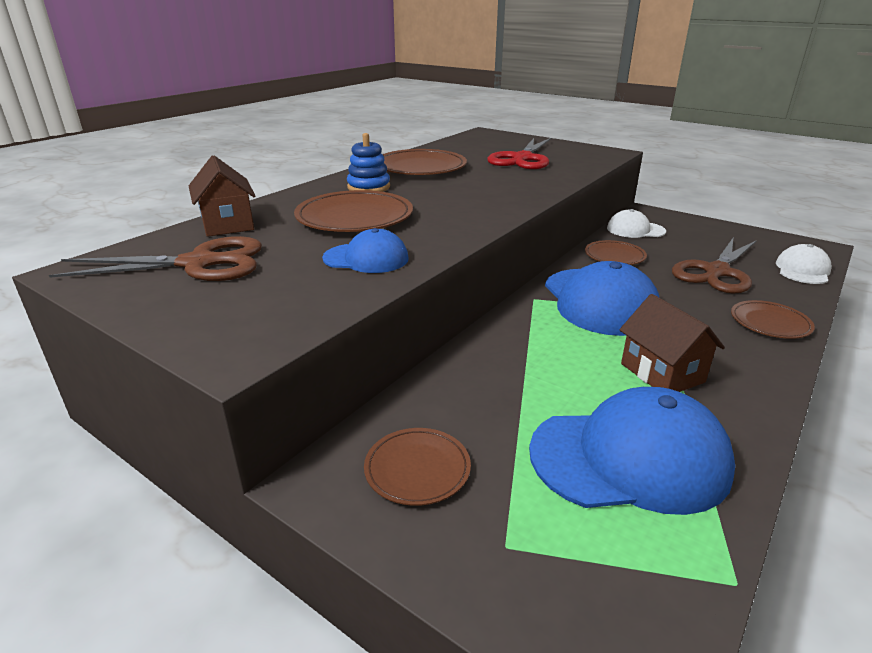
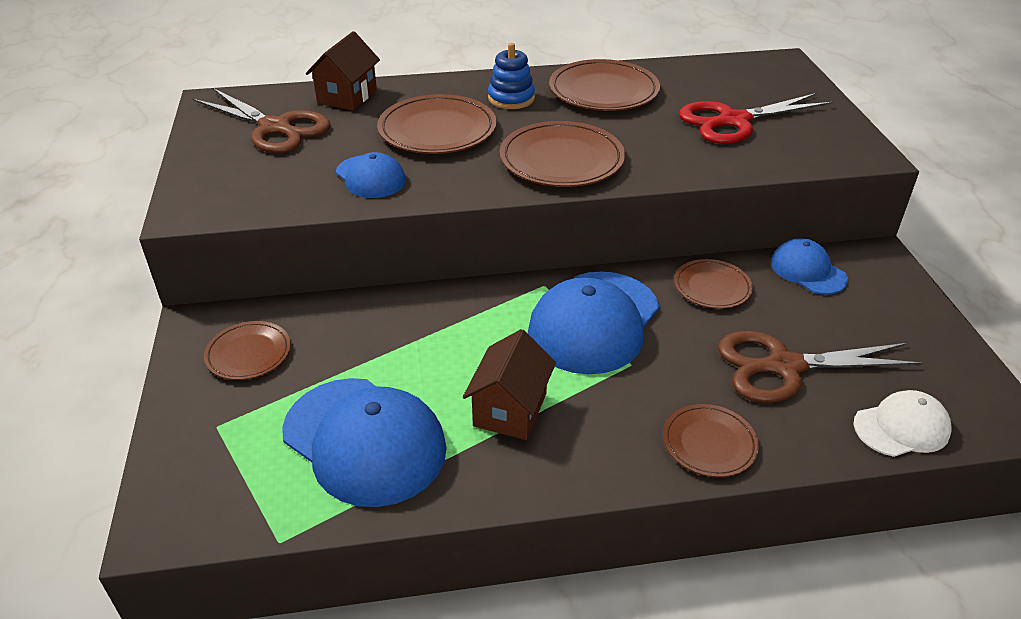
camera: 45 degrees right, 10 degrees up
white cap [607,209,666,238] -> blue cap [771,238,848,295]
none -> brown plate [500,121,625,187]

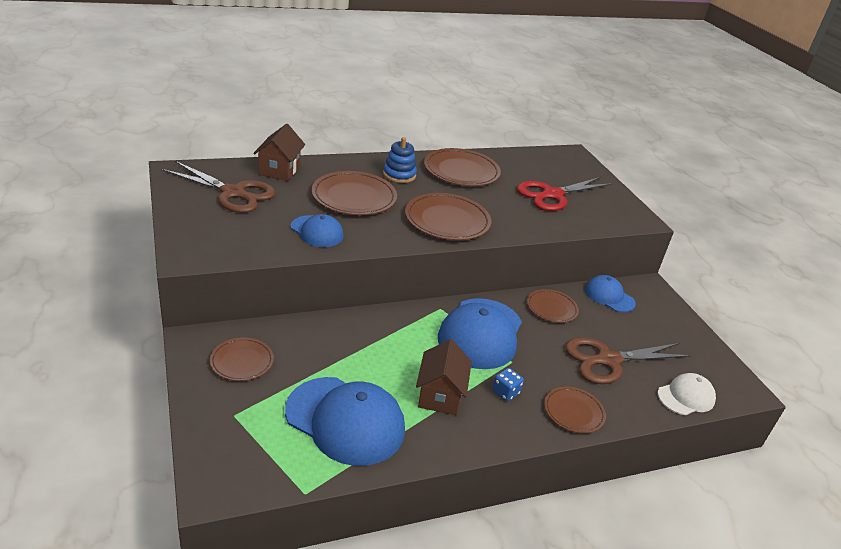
camera: 15 degrees left, 5 degrees down
none -> blue dice [492,368,524,401]

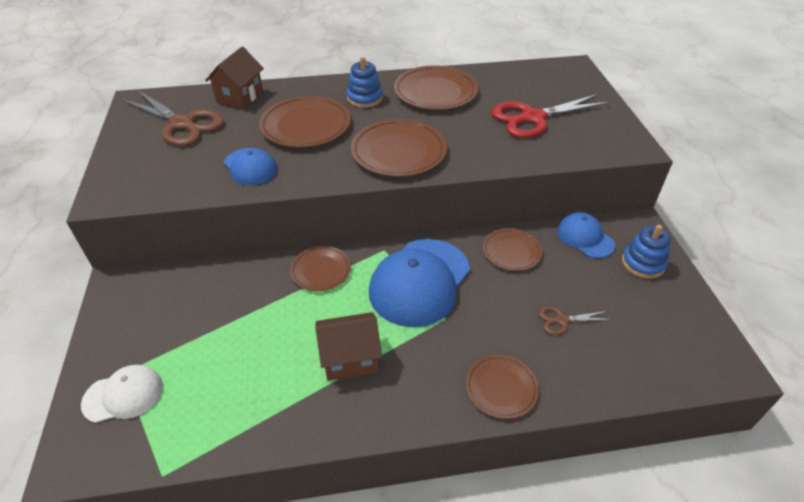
camera: 15 degrees right, 10 degrees up
brown plate [210,337,274,381] -> brown plate moved to [290,246,351,291]
blue cap [285,377,405,466] -> none
brown house [416,339,472,415] -> brown house turned 60 degrees clockwise [315,312,382,381]
blue dice [492,368,524,401] -> none
brown scissors [565,337,691,384] -> brown scissors [539,306,612,335], size x0.47
white cap [657,373,716,415] -> white cap moved to [81,365,163,423]
none -> blue stacking toy [622,225,671,279]

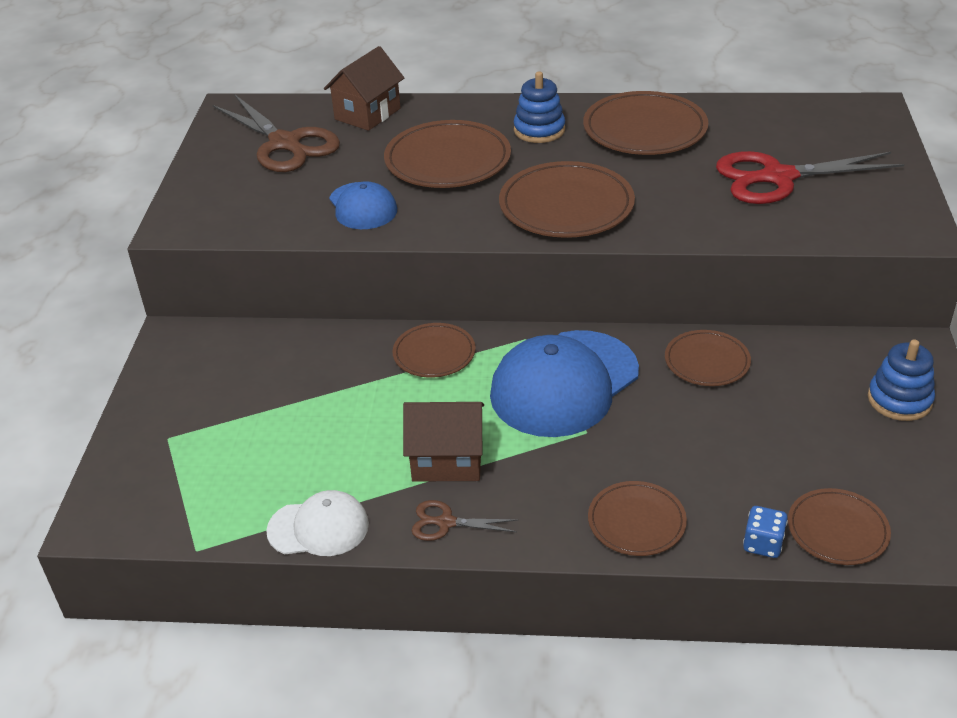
camera: 15 degrees right, 5 degrees down
white cap [81,365,163,423] -> white cap moved to [266,490,369,556]
brown scissors [539,306,612,335] -> brown scissors moved to [411,500,518,541]
blue cap [557,212,615,258] -> none
none -> blue dice [743,506,788,558]
none -> brown plate [788,488,891,565]

